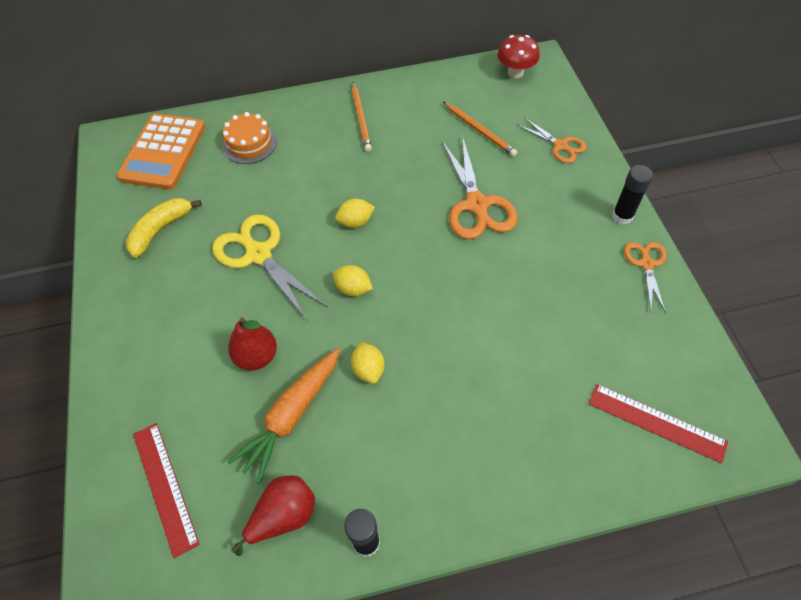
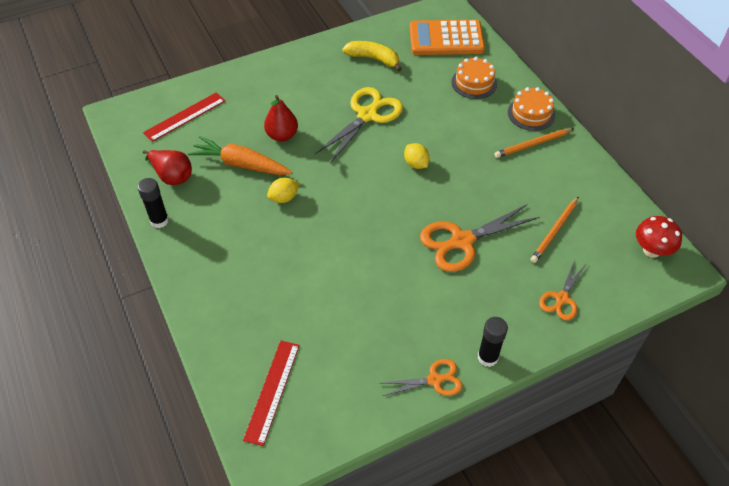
camera: 75 degrees right, 5 degrees down
yellow lemon [333,265,373,296] -> none
none -> orange cake [508,87,555,131]

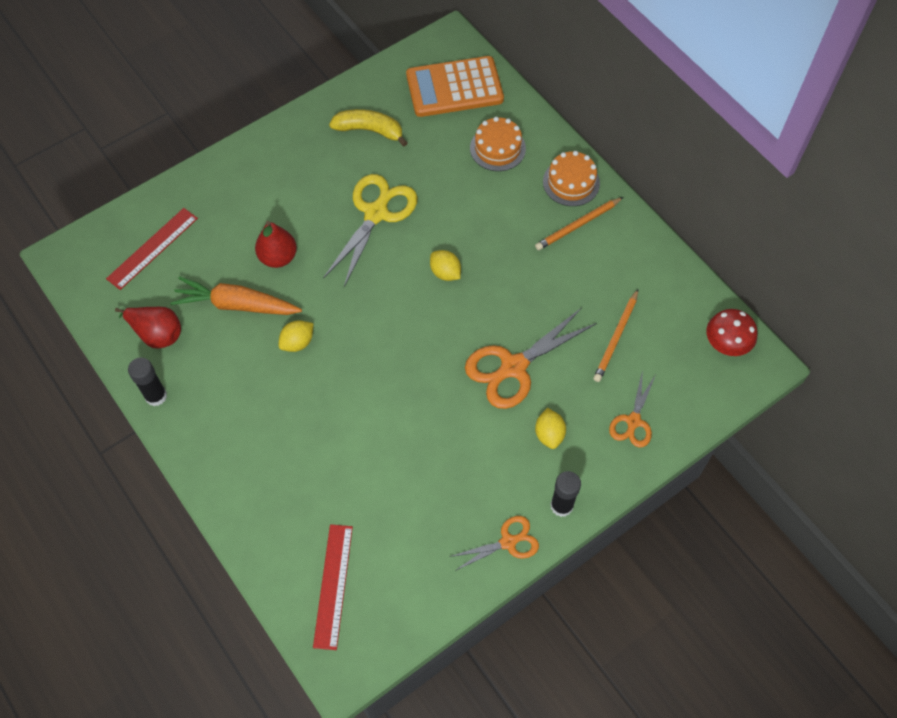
camera: 10 degrees left, 10 degrees up
none -> yellow lemon [535,408,566,449]

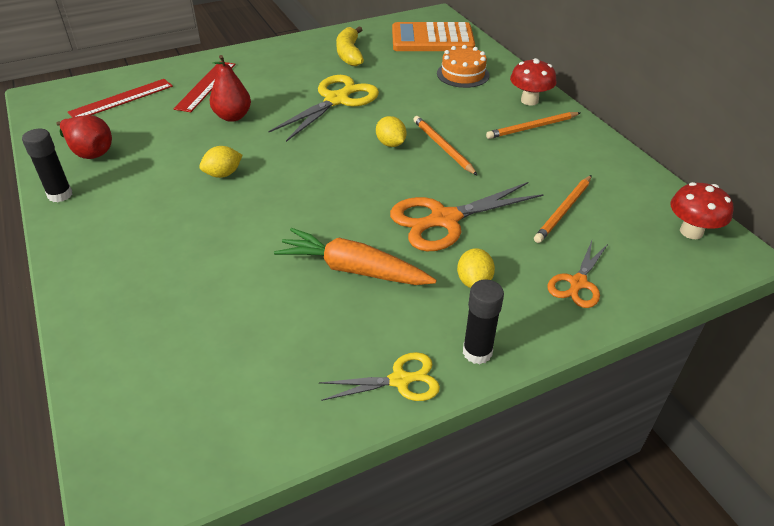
camera: 10 degrees right, 20 degrees down
orange carrot [170,276,302,315] -> orange carrot moved to [274,228,437,285]
red ruler [313,524,353,650] -> red ruler moved to [173,61,235,112]
yellow banana [329,109,407,147] -> yellow banana turned 120 degrees counterclockwise [336,26,364,66]
orange scissors [449,516,539,571] -> yellow scissors [319,352,440,401]
orange cake [543,151,600,206] -> red mushroom [510,58,557,106]
none -> orange pencil [413,116,478,176]

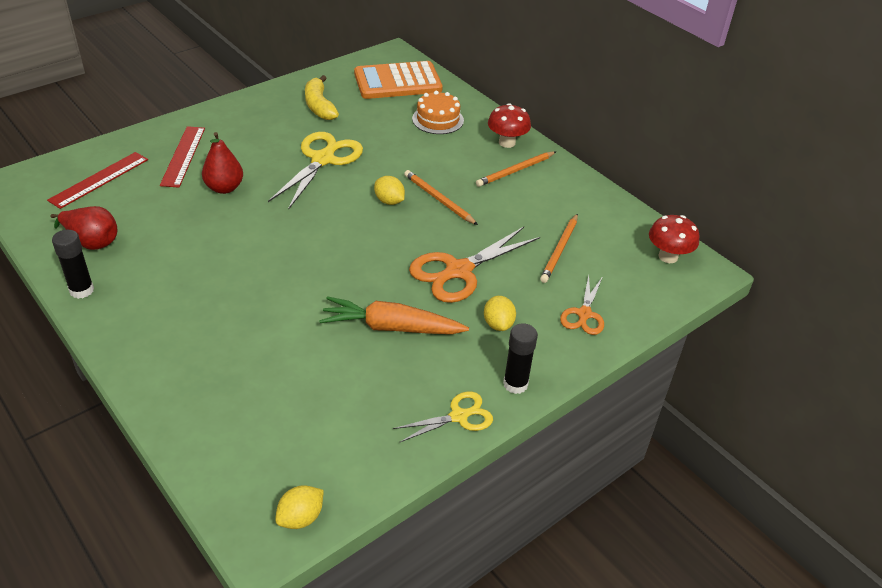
camera: 15 degrees left, 0 degrees up
yellow lemon [199,146,243,178] -> yellow lemon moved to [275,485,324,529]

